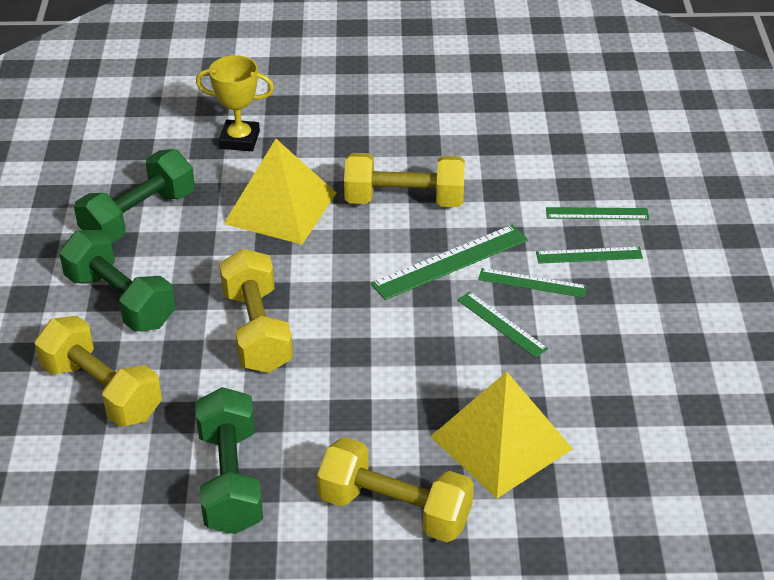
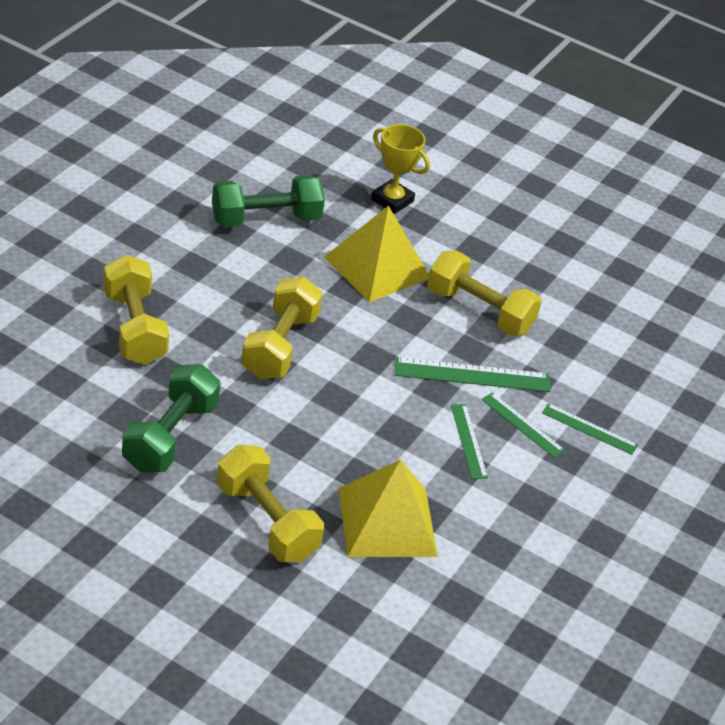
camera: 25 degrees right, 0 degrees up
green dumbbell [59,230,175,332] -> none
green ruler [546,207,649,220] -> none

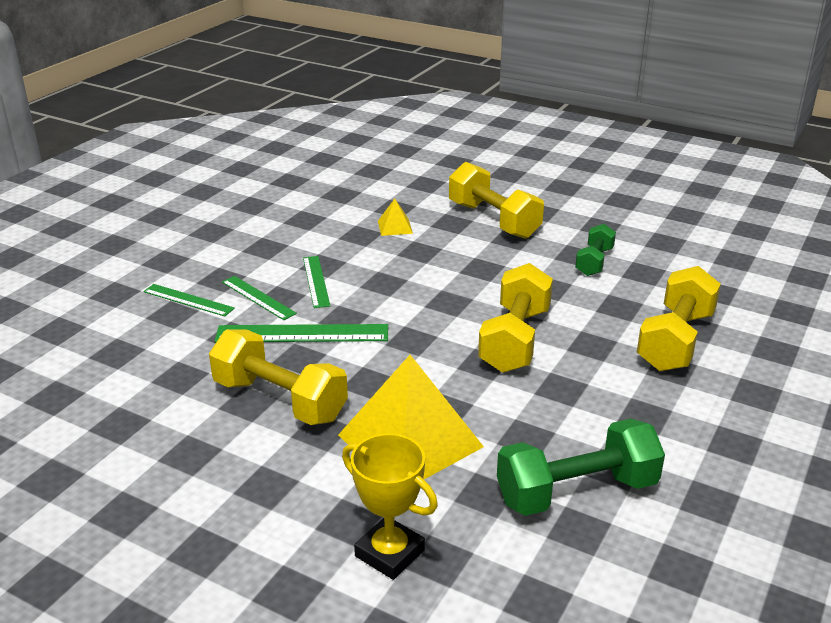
camera: 175 degrees left, 10 degrees down
yellow dumbbell [104,255,169,365] -> yellow dumbbell turned 45 degrees clockwise [637,266,721,371]
green dumbbell [122,364,221,473] -> green dumbbell [575,224,616,276], size x0.58
yellow pyramid [339,459,438,557] -> yellow pyramid [378,199,413,236], size x0.42

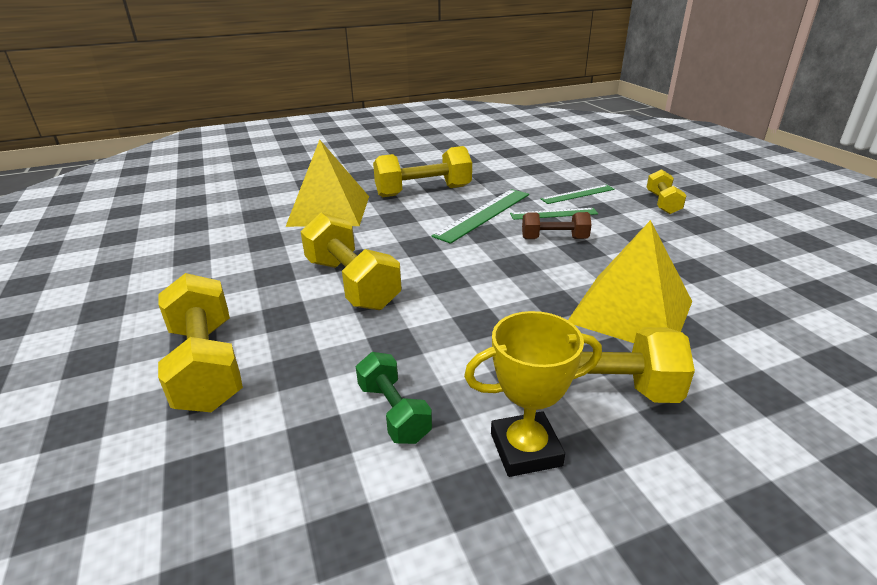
camera: 130 degrees right, 0 degrees up
green ruler [303,256,330,308] -> brown dumbbell [522,212,592,239]
yellow trophy [342,433,438,580] -> yellow trophy moved to [464,311,602,477]
yellow pyramid [378,199,413,236] -> yellow pyramid [568,220,692,343], size x2.37
green dumbbell [497,419,665,516] -> none
none -> yellow dumbbell [647,169,686,214]

